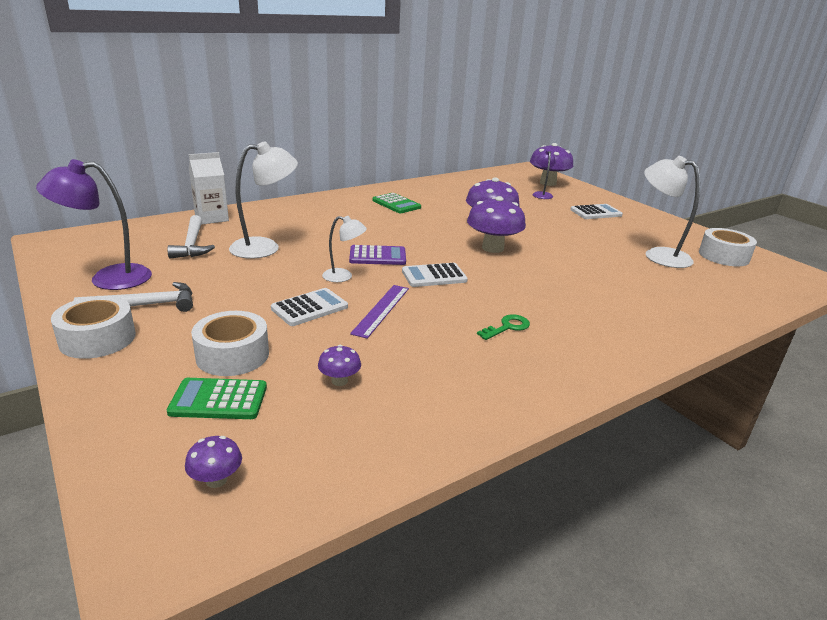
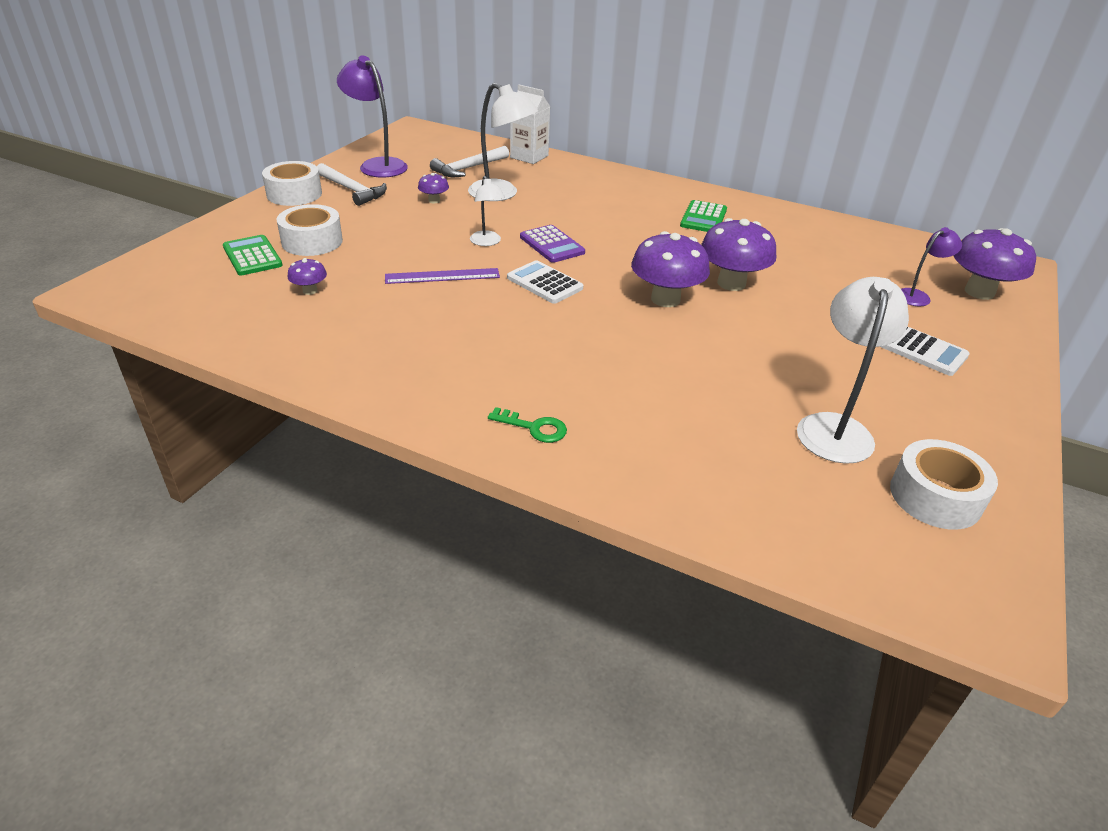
camera: 60 degrees right, 10 degrees up
purple mushroom [185,436,242,488] -> purple mushroom moved to [418,173,449,203]
white calculator [271,288,348,326] -> none
green key [477,314,530,340] -> green key moved to [488,407,567,443]

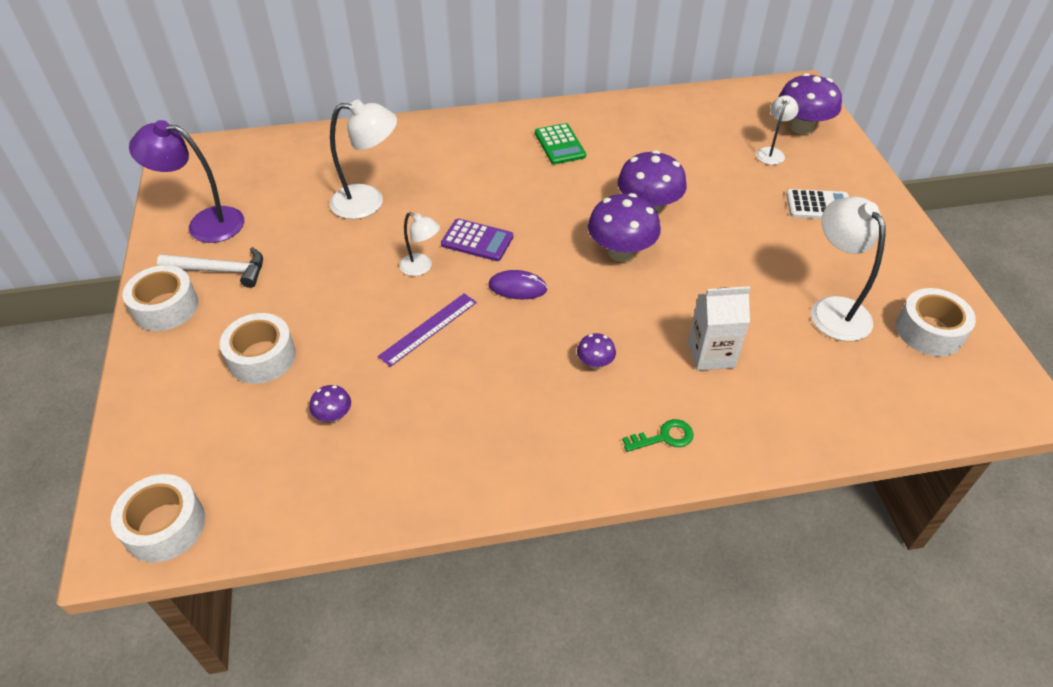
camera: 35 degrees left, 10 degrees up
green calculator [223,235,283,275] -> none
purple mushroom [418,173,449,203] -> purple mushroom moved to [577,333,616,369]
white hammer [430,146,509,177] -> none
white calculator [507,260,583,304] -> purple mouse [489,270,548,299]
white carton [510,85,551,164] -> white carton moved to [688,286,750,371]
purple lamp [901,227,962,306] -> white lamp [756,95,799,165]
none -> white tape [111,474,205,562]

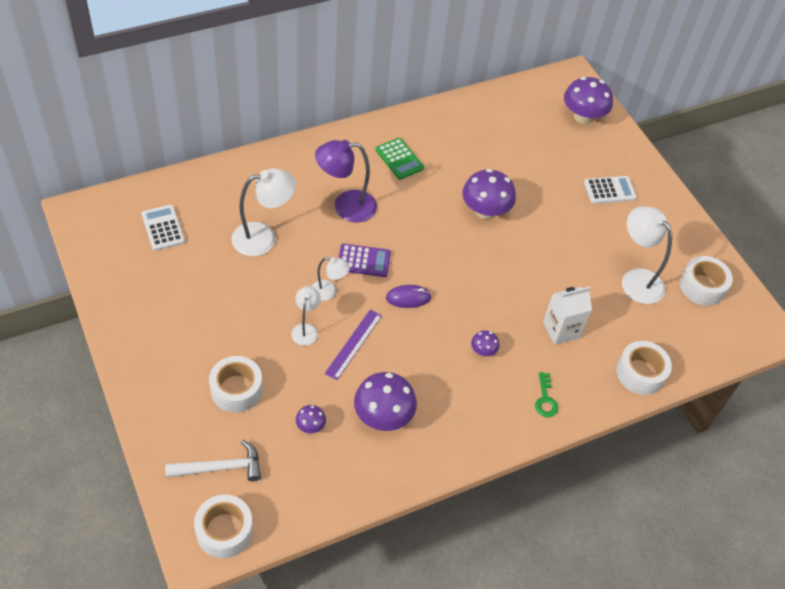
camera: 20 degrees left, 5 degrees up
white tape [122,265,199,331] -> white tape moved to [616,341,672,395]
purple lamp [129,120,244,243] -> purple lamp moved to [315,140,377,223]
white hammer [157,247,263,288] -> white hammer moved to [165,440,261,481]
purple mushroom [588,193,661,262] -> purple mushroom moved to [354,372,417,431]
green key [622,419,693,452] -> green key turned 120 degrees clockwise [535,372,558,417]
white lamp [756,95,799,165] -> white lamp moved to [291,286,321,346]
none -> white calculator [142,205,185,251]

